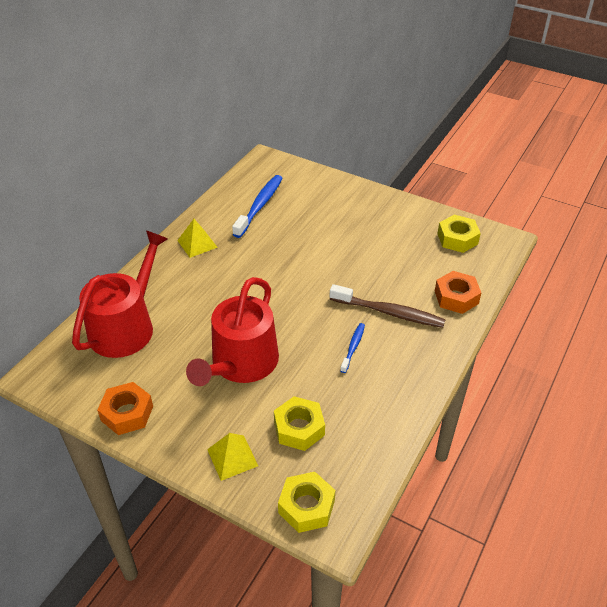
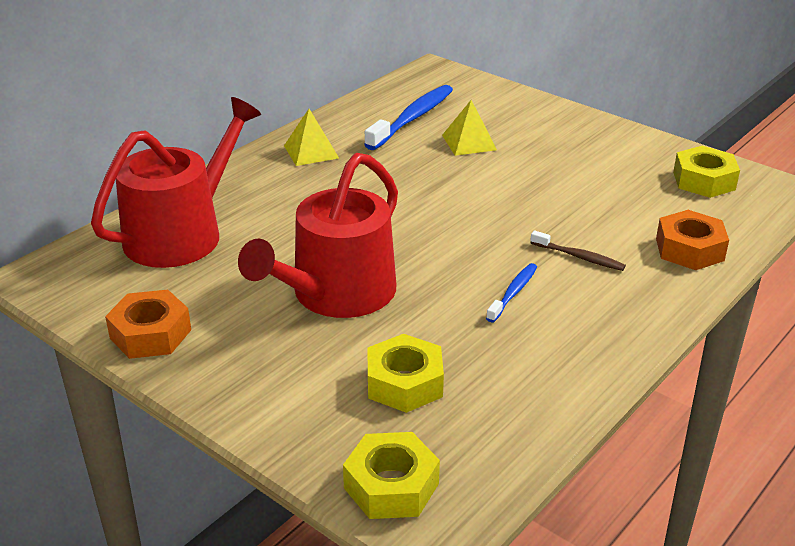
camera: 10 degrees right, 10 degrees down
yellow pyramid [207,433,258,481] -> yellow pyramid moved to [442,100,497,156]
brown toothbrush [330,284,446,328] -> brown toothbrush [530,230,626,271], size x0.54

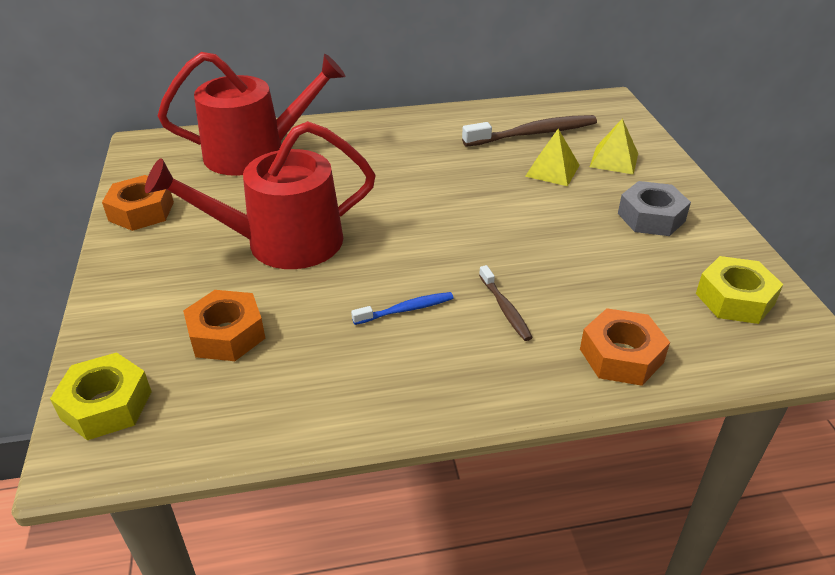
camera: 40 degrees right, 5 degrees up
yellow pyramid [284,109,339,166] -> yellow pyramid moved to [590,118,638,175]
blue toothbrush [364,85,453,150] -> brown toothbrush [462,115,597,147]
yellow nut [368,334,444,413] -> orange nut [183,290,265,361]
none -> grey nut [618,181,691,236]

